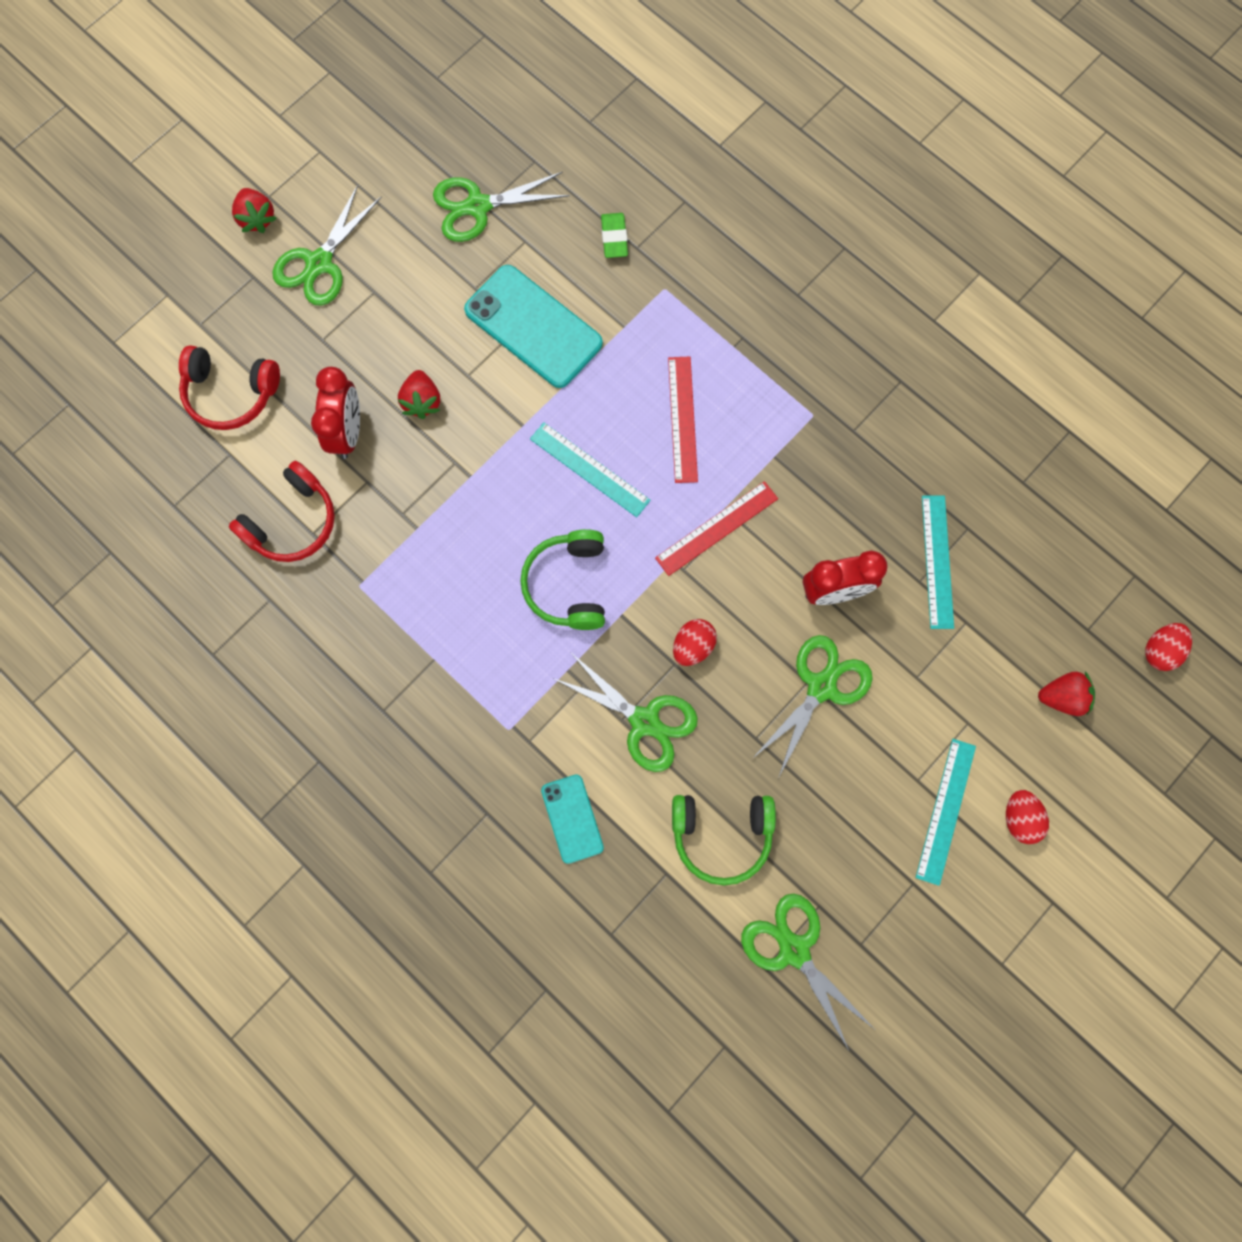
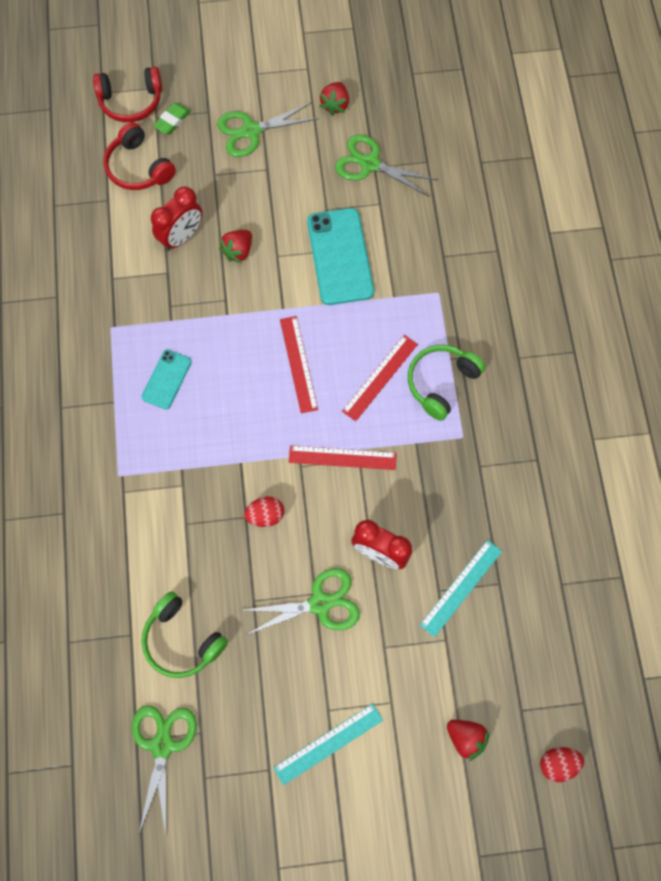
camera: 40 degrees right, 5 degrees down
red headphones [229,461,335,562] -> red headphones moved to [93,67,162,122]
red strawberry [232,188,277,233] -> red strawberry moved to [319,82,349,116]
green headphones [520,529,605,630] -> green headphones moved to [408,345,485,421]
turquoise ruler [530,422,651,517] -> red ruler [280,316,318,413]
turquoise phone [541,774,604,864] -> turquoise phone moved to [142,350,192,409]
green scissors [552,653,698,772] -> none
green eraser [601,213,628,258] -> green eraser moved to [153,103,191,134]
red egg [1006,790,1049,844] -> none

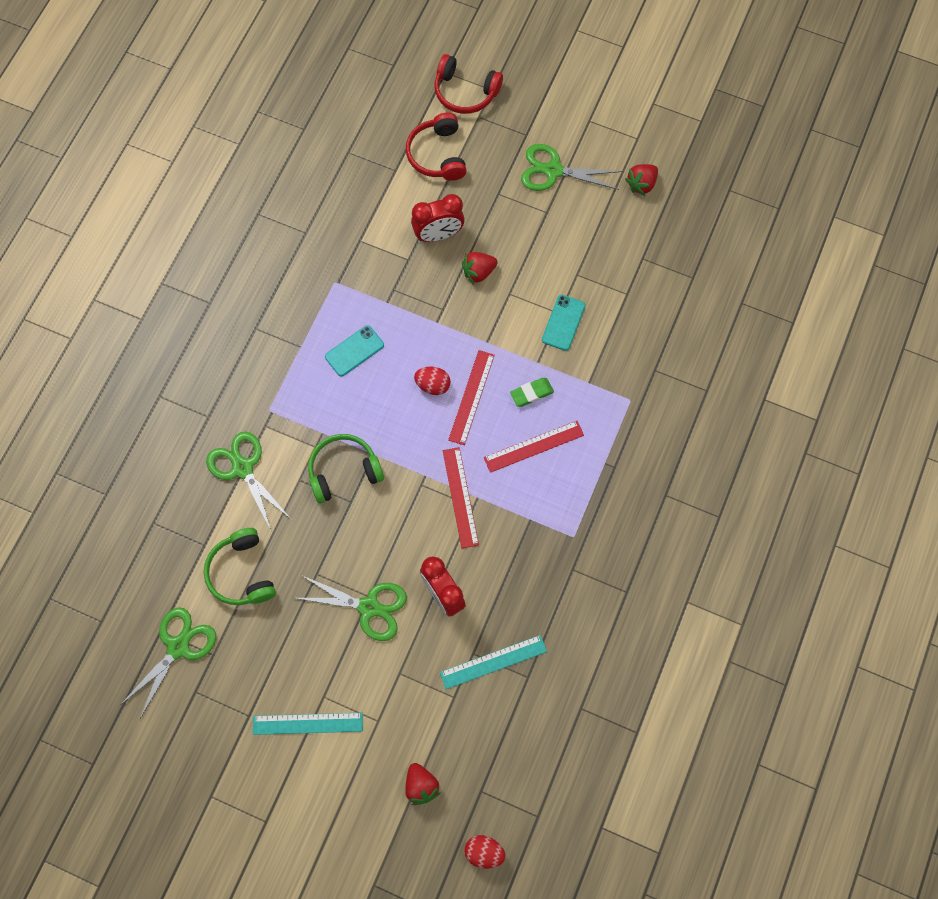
camera: 30 degrees right, 0 degrees up
green eraser [153,103,191,134] -> green eraser moved to [510,378,554,407]
red egg [244,497,284,527] -> red egg moved to [414,367,451,395]
red ruler [289,445,397,470] -> red ruler turned 45 degrees clockwise [443,447,479,548]
turquoise phone [307,208,374,305] -> turquoise phone [542,295,585,351], size x0.55
green scissors [335,134,438,196] -> green scissors moved to [206,432,291,530]
green headphones [408,345,485,421] -> green headphones moved to [308,434,384,503]

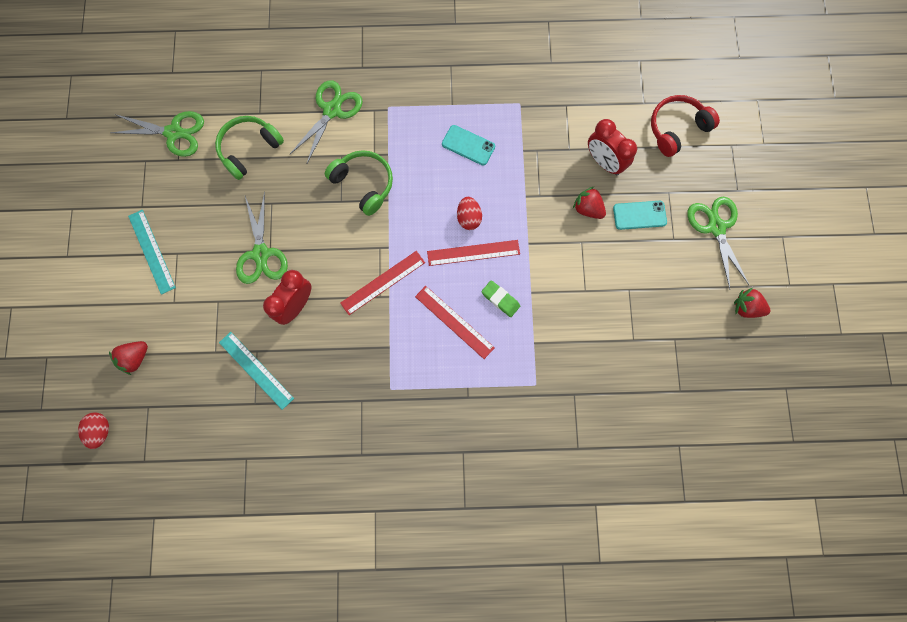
camera: 65 degrees right, 5 degrees up
red headphones [435,54,503,114] -> none
turquoise phone [542,295,585,351] -> turquoise phone moved to [613,201,667,230]

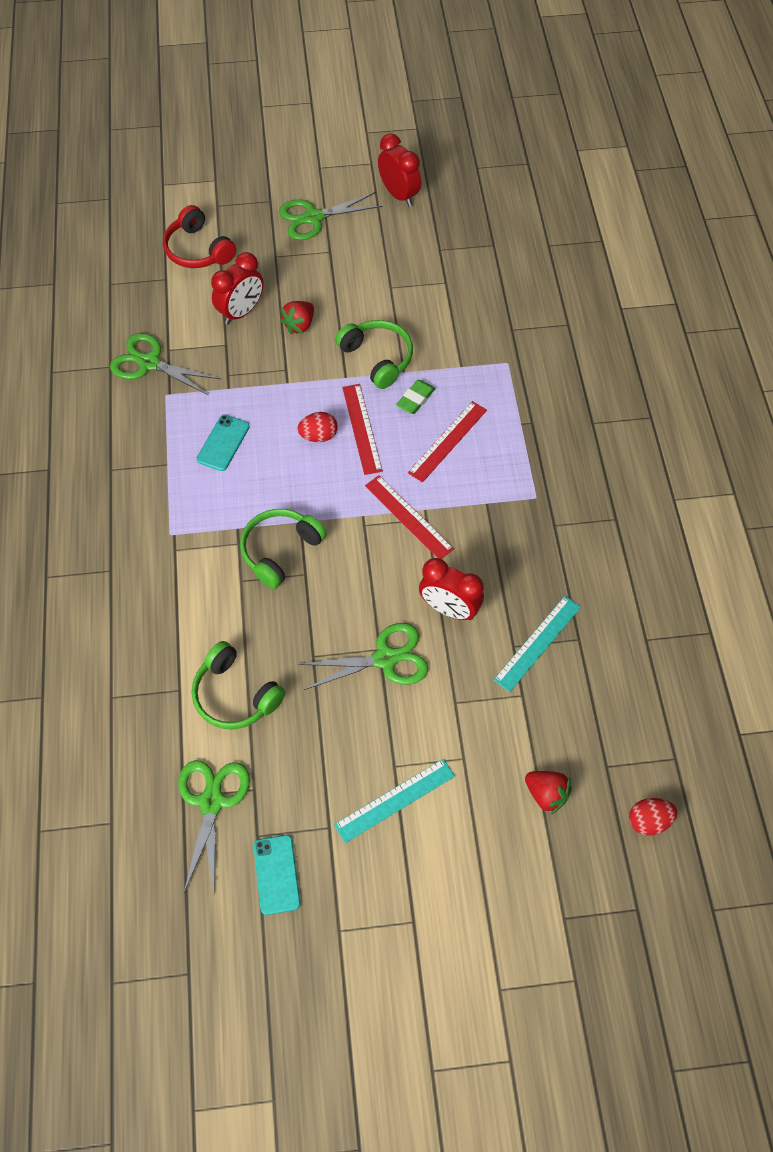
camera: 95 degrees left, 15 degrees down
green scissors [289,80,363,163] -> green scissors moved to [110,333,221,396]
turquoise phone [613,201,667,230] -> turquoise phone moved to [254,835,301,915]
red strawberry [734,288,770,318] -> red clock [378,133,421,207]
none -> green headphones [335,320,413,389]

